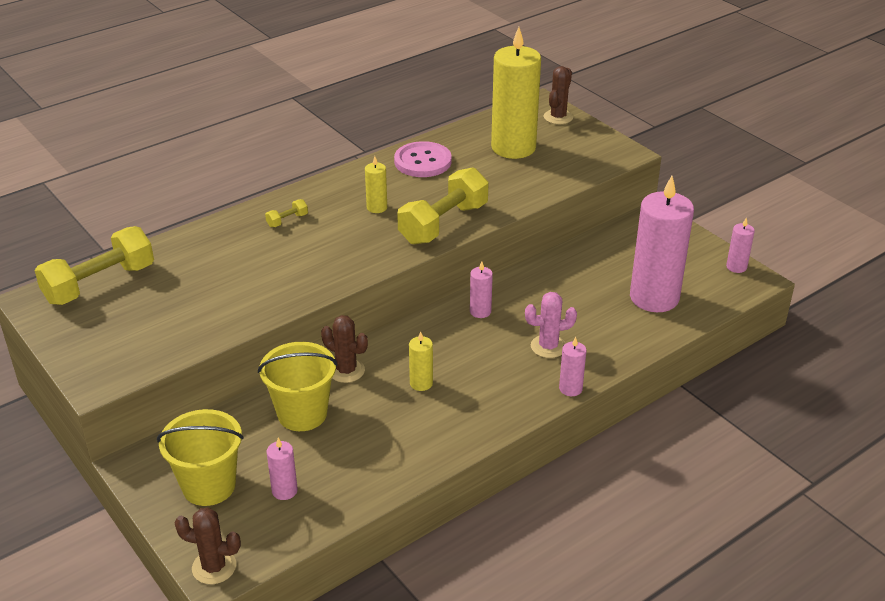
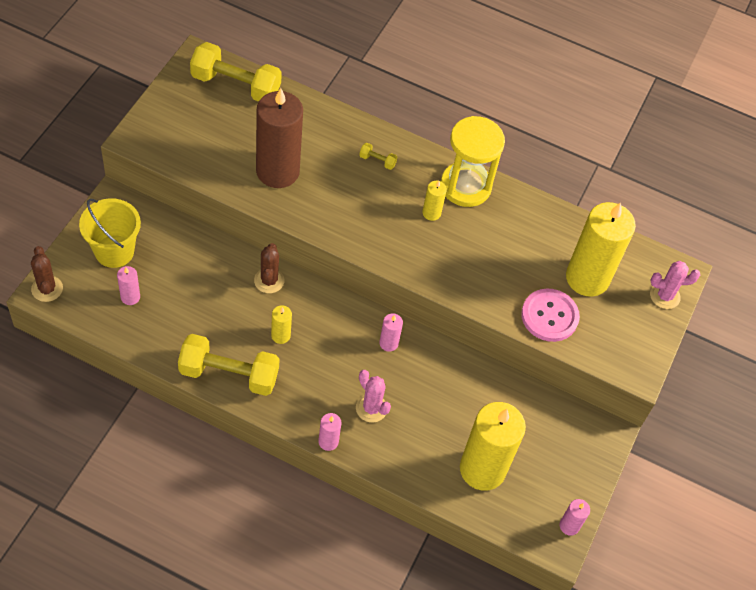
camera: 55 degrees right, 20 degrees up
yellow bucket [258,342,338,431] -> none
pink button [394,141,452,177] -> pink button moved to [521,289,580,342]
yellow dumbbell [397,167,489,244] -> yellow dumbbell moved to [178,334,280,396]
brown cactus [544,66,573,124] -> pink cactus [650,261,700,309]
pink candle [630,176,694,312] -> yellow candle [460,402,526,491]
none -> brown candle [256,88,303,188]
none -> yellow hourglass [441,116,505,207]

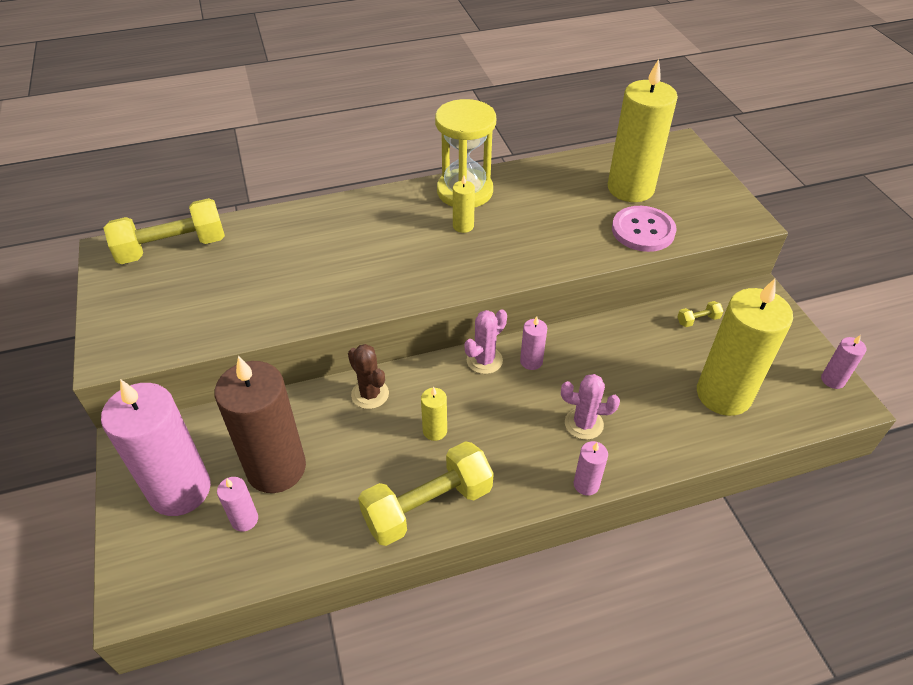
camera: 35 degrees left, 10 degrees down
brown cactus [31,246,63,302] -> none
yellow bucket [79,198,141,268] -> pink candle [101,379,211,516]
brown candle [256,88,303,188] -> brown candle moved to [215,356,306,493]
yellow dumbbell [359,143,397,170] -> yellow dumbbell moved to [677,301,723,327]
pink cactus [650,261,700,309] -> pink cactus moved to [464,309,507,374]

